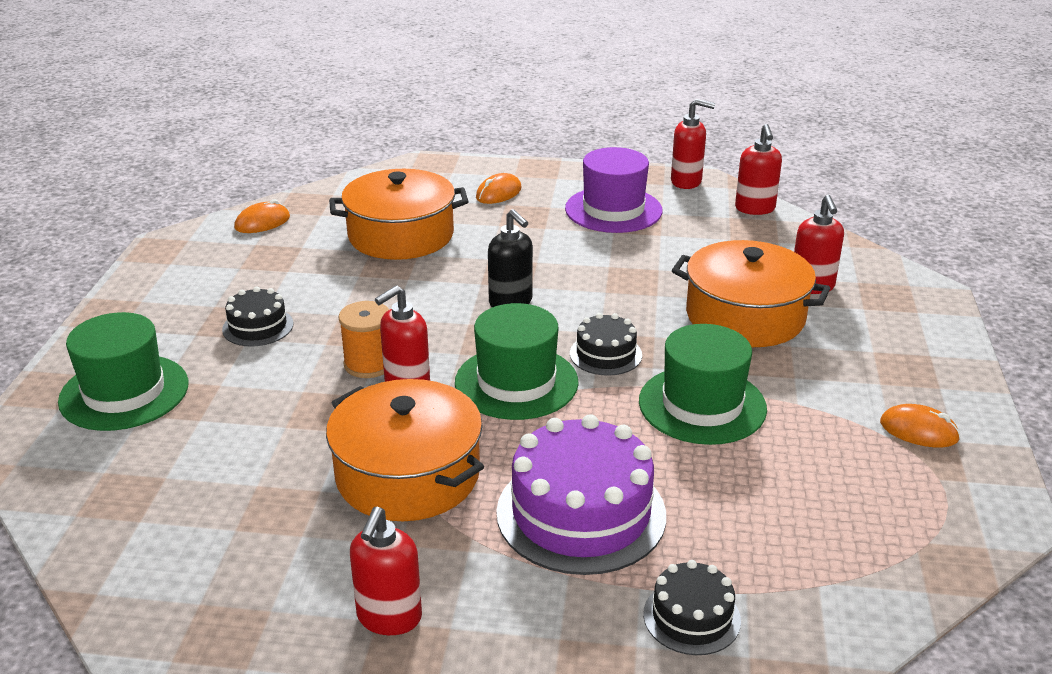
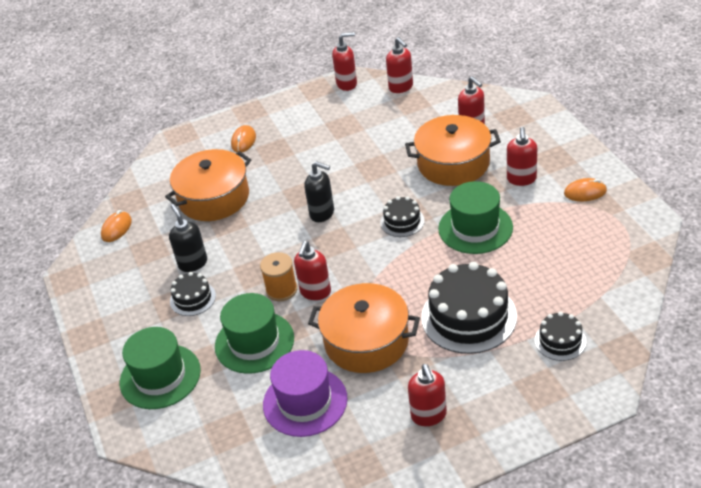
camera: 25 degrees left, 10 degrees up
green hat [455,303,579,420] -> green hat moved to [215,293,294,374]
purple cake [496,414,666,575] -> black cake [421,262,517,354]
purple hat [565,147,663,233] -> purple hat moved to [263,350,347,437]
none -> black soap dispenser [169,204,207,272]
none -> red soap dispenser [507,127,537,186]

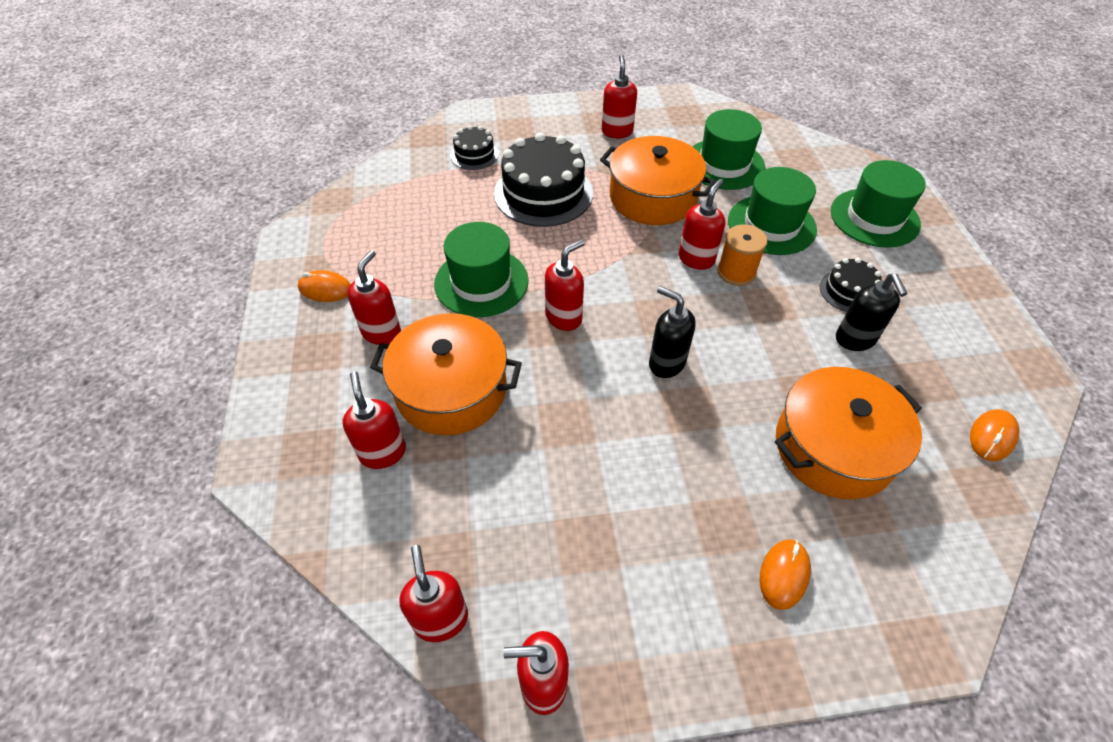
camera: 170 degrees left, 10 degrees up
purple hat [263,350,347,437] -> green hat [692,109,765,190]
black cake [380,196,425,237] -> red soap dispenser [545,239,585,331]

